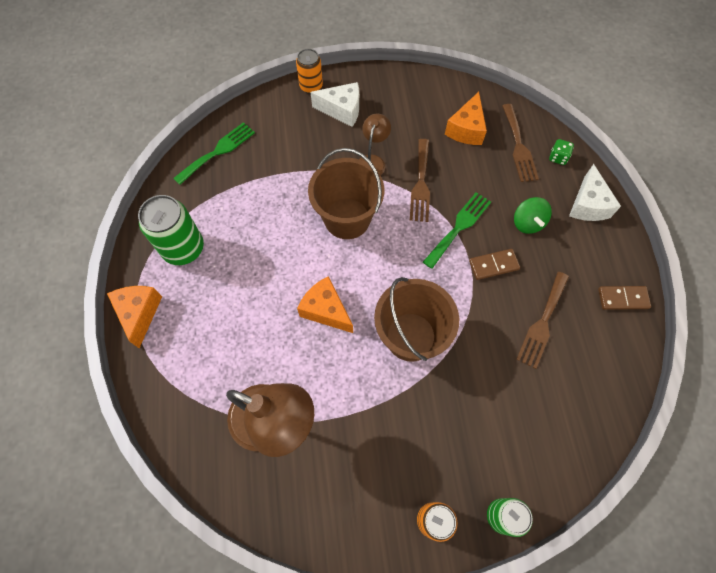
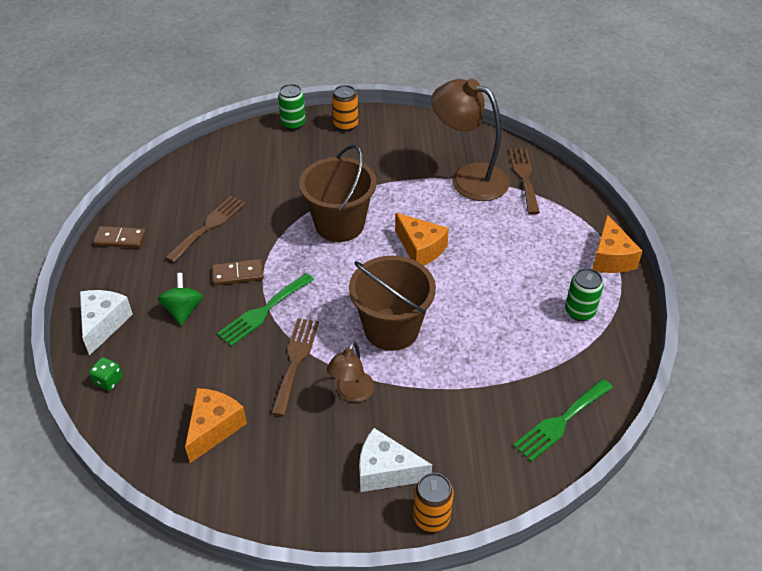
camera: 175 degrees left, 20 degrees down
green can [138,195,204,265] -> green can [565,268,604,321], size x0.62
brown fork [502,104,539,182] -> brown fork moved to [509,148,540,214]

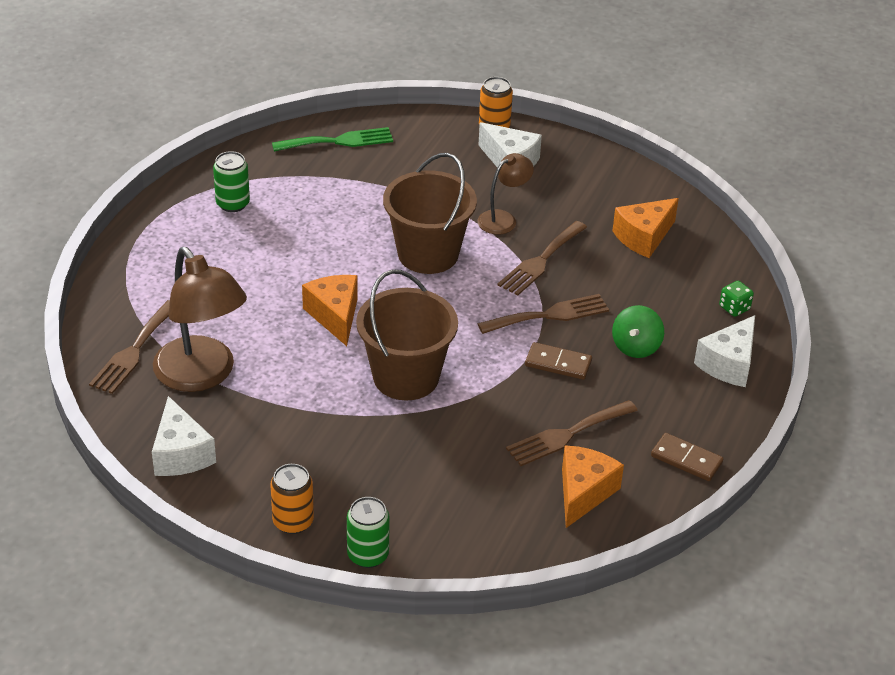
camera: 155 degrees left, 5 degrees down
green fork [217,273,314,347] -> brown fork [478,294,609,334]
orange cheese [592,215,643,273] -> orange cheese moved to [562,445,624,528]
none -> white cheese [152,396,216,476]

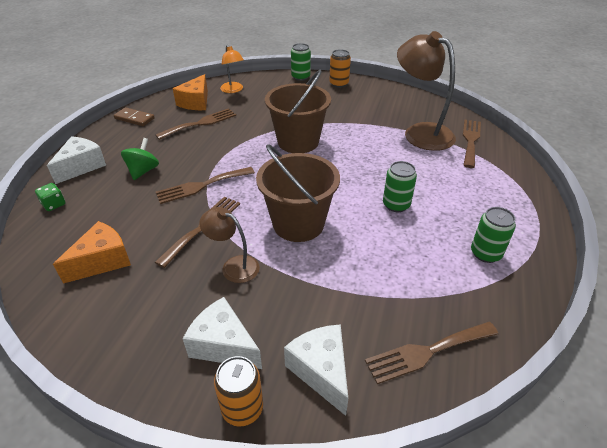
camera: 175 degrees right, 0 degrees up
white cheese [152,396,216,476] -> white cheese moved to [284,324,348,416]
green fork [272,127,393,152] -> brown fork [365,322,498,384]
orange cheese [302,275,358,346] -> none
brown lamp [477,153,534,234] -> brown lamp turned 75 degrees clockwise [199,207,260,283]
brown domino [525,342,592,380] -> none
none -> orange lamp [220,45,244,93]
none -> green can [383,161,417,212]

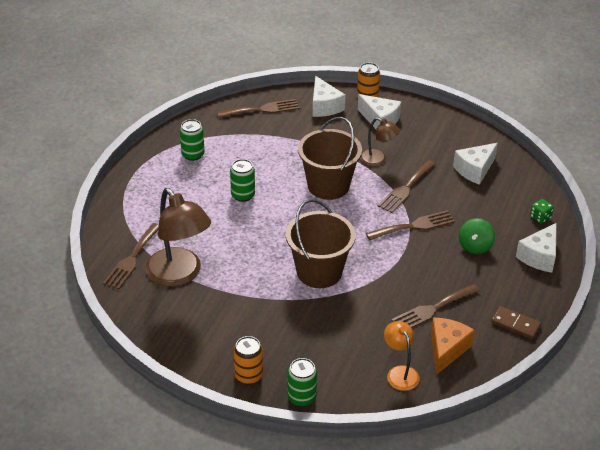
camera: 175 degrees left, 0 degrees up
orange cheese [53,221,131,284] -> white cheese [453,143,498,185]

